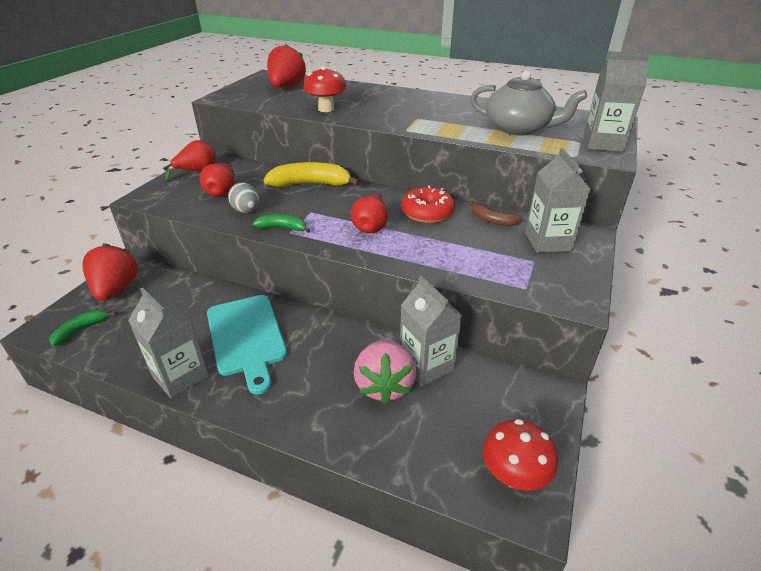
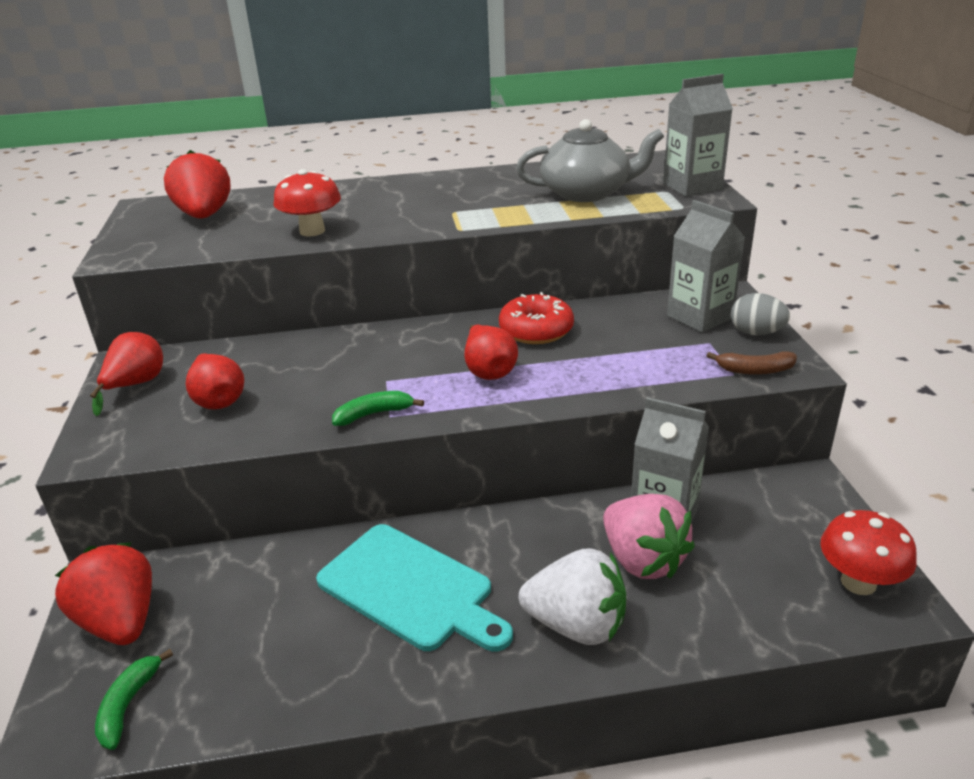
camera: 30 degrees left, 5 degrees down
grey carton [128,287,209,398] -> none
grey egg [228,182,259,213] -> grey egg moved to [731,293,790,335]
yellow banana [264,162,360,187] -> none
brown banana [469,201,522,226] -> brown banana moved to [706,351,797,375]
none -> white strawberry [519,548,626,645]

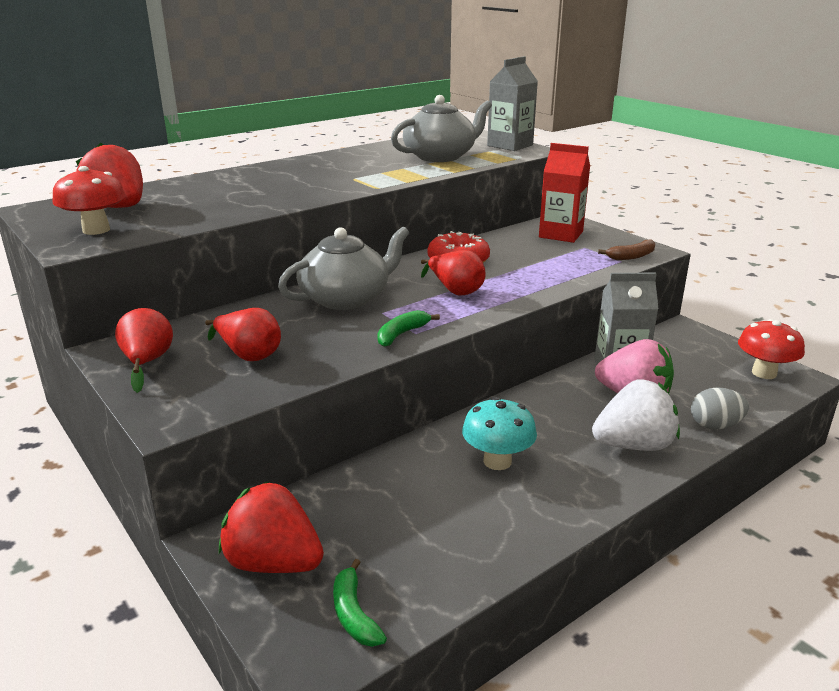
camera: 30 degrees left, 5 degrees down
red mushroom [274,169,341,236] -> red mushroom moved to [52,166,126,235]
turquoise cutting board [316,524,513,652] -> turquoise mushroom [462,397,537,470]
grey carton [667,200,745,333] -> red carton [539,143,590,243]
grey egg [731,293,790,335] -> grey egg moved to [691,387,749,430]
none -> grey teapot [278,226,409,310]

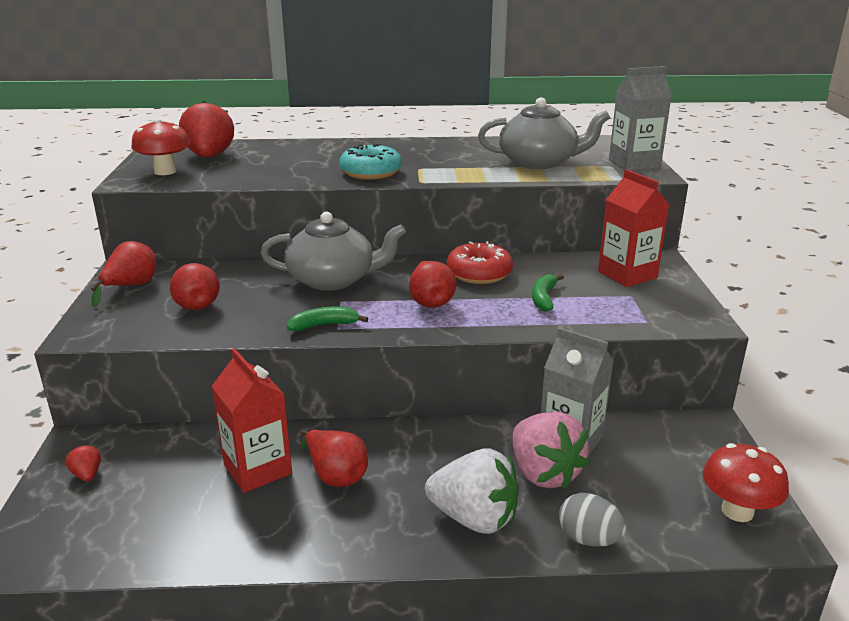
camera: 35 degrees right, 0 degrees up
red strawberry [219,482,324,573] -> red strawberry [66,445,101,481], size x0.43
green banana [333,559,387,647] -> green banana moved to [532,274,564,311]
turquoise mushroom [462,397,537,470] -> red pear [300,429,368,487]
brown banana [598,239,655,260] -> none
none -> red carton [211,348,292,493]
none -> turquoise donut [339,143,402,180]

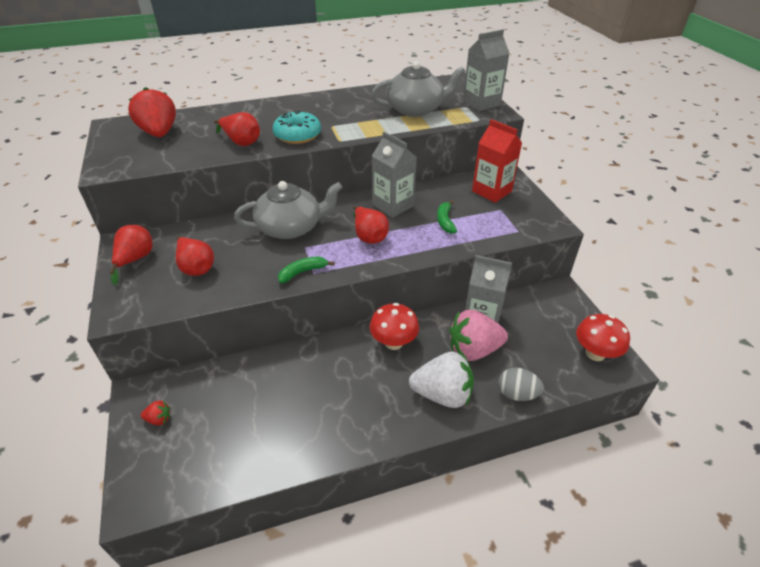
camera: 15 degrees left, 15 degrees up
red strawberry [66,445,101,481] -> red strawberry turned 135 degrees clockwise [141,400,170,425]
red mushroom [131,118,190,175] -> red mushroom moved to [369,303,419,350]
red carton [211,348,292,493] -> none
red pear [300,429,368,487] -> red pear moved to [214,112,260,146]
red donut [447,241,513,284] -> grey carton [372,132,417,218]
pink strawberry [513,411,590,489] -> pink strawberry turned 120 degrees clockwise [450,310,508,361]

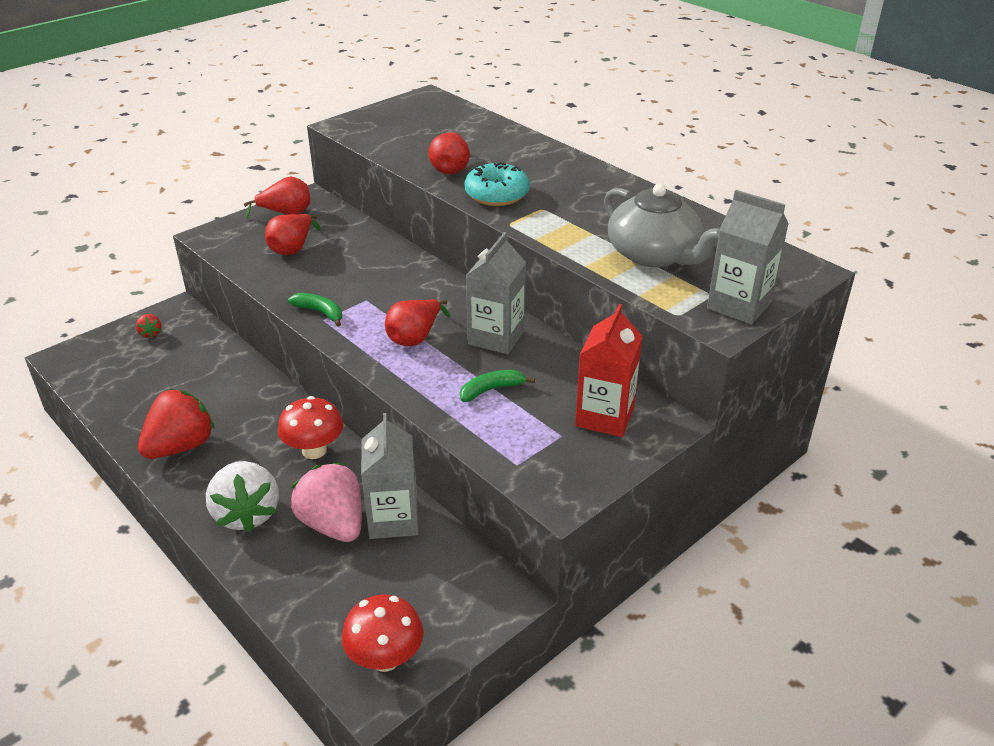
camera: 65 degrees right, 5 degrees down
red strawberry [128,87,176,137] -> red strawberry moved to [138,389,215,459]
grey teapot [234,181,343,239] -> none
grey egg [499,368,544,401] -> none

